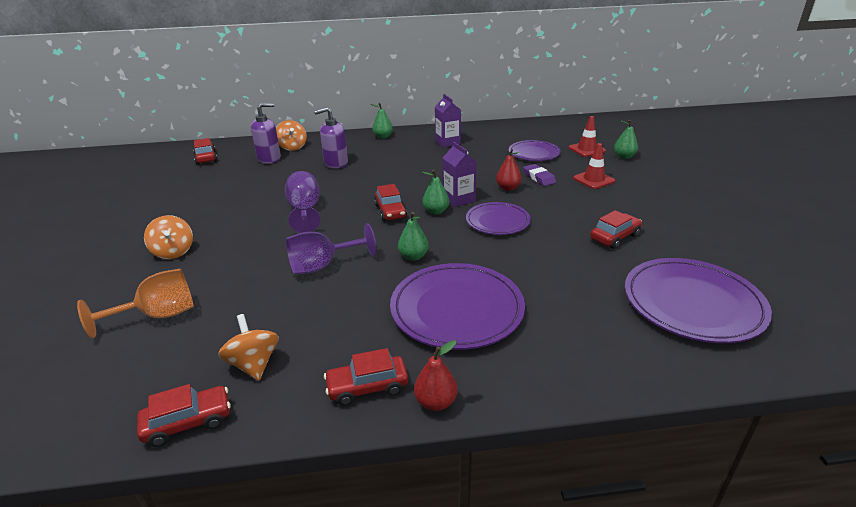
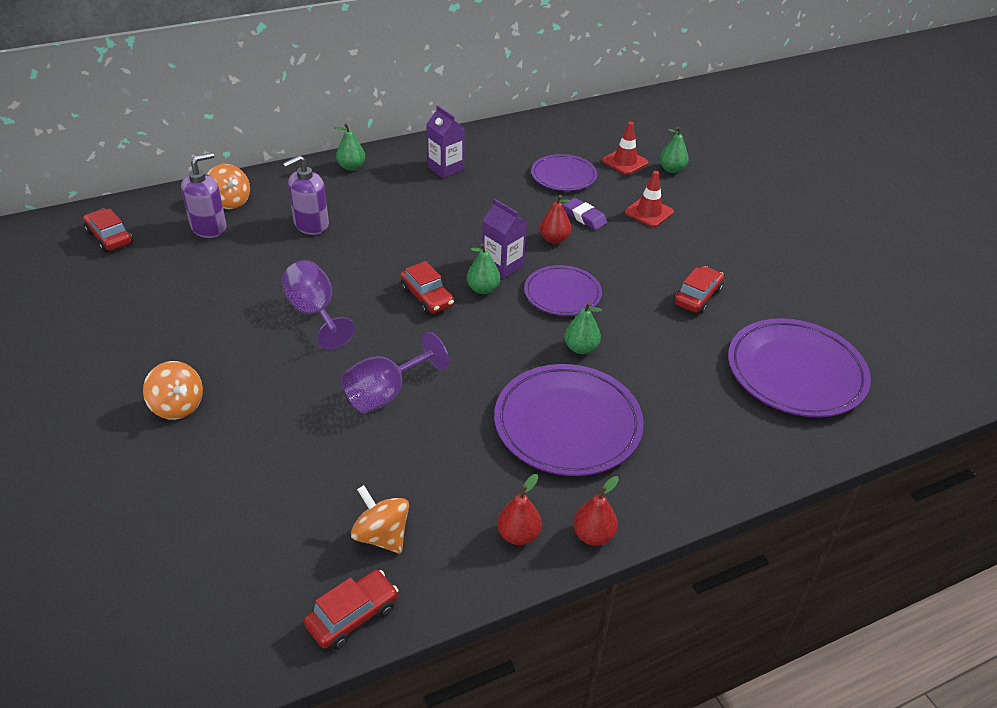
camera: 20 degrees left, 10 degrees up
orange goblet [77,269,194,338] -> none
red car [324,348,408,406] -> red pear [497,474,542,545]
green pear [398,212,429,261] -> green pear moved to [564,302,602,354]

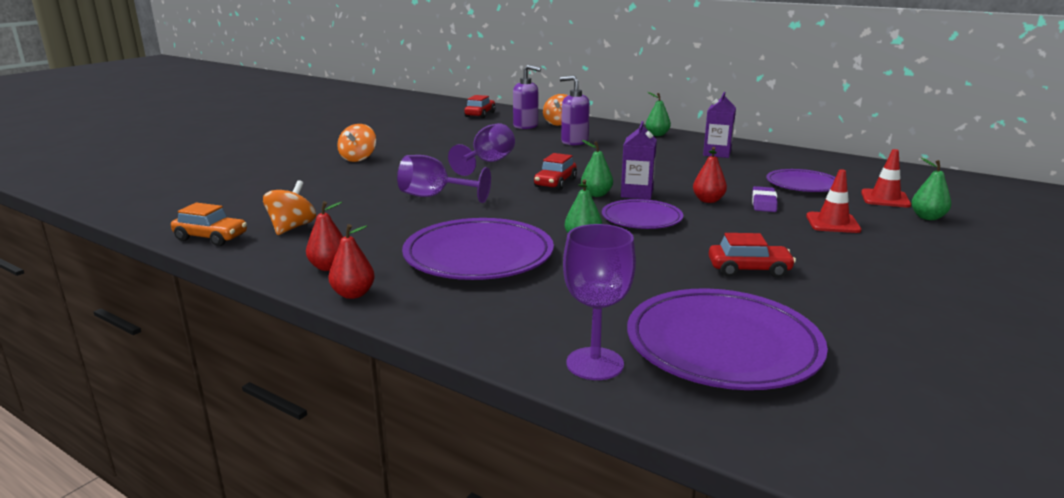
camera: 60 degrees right, 20 degrees down
red car [304,570,398,650] -> orange car [171,203,247,246]
none -> purple goblet [563,224,636,380]

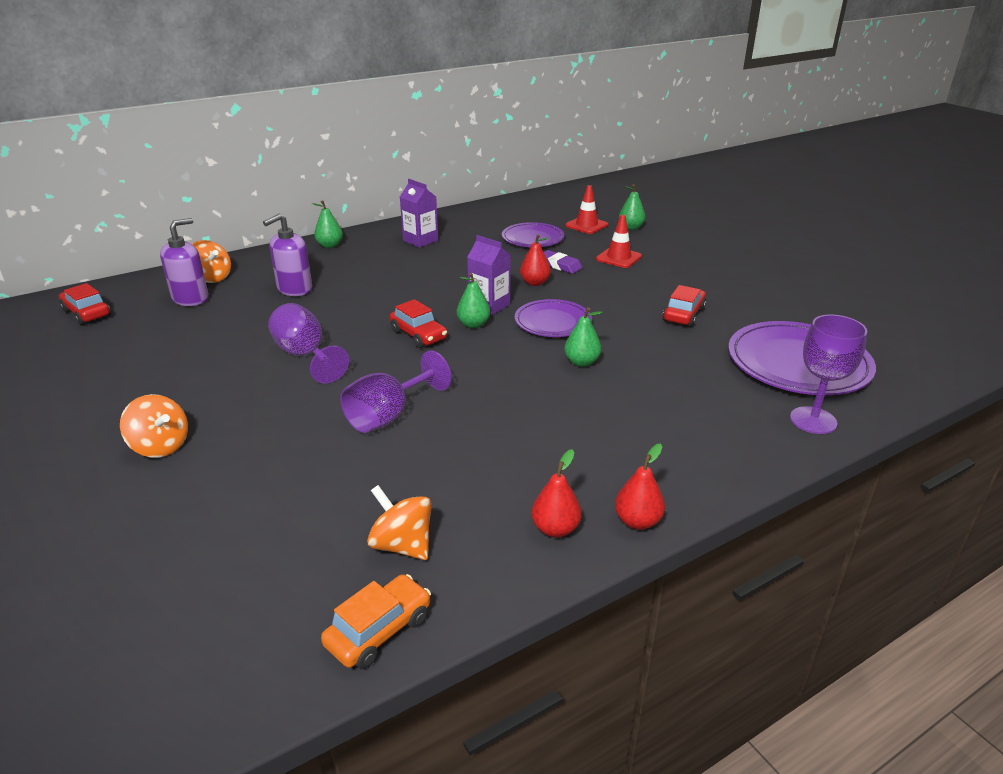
camera: 65 degrees left, 10 degrees up
purple plate [402,218,554,280] -> none

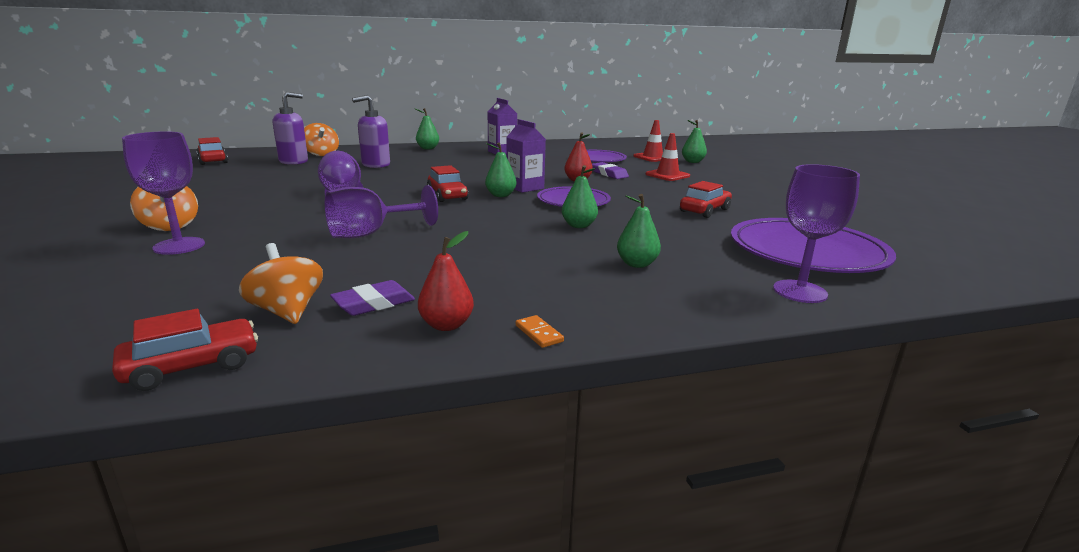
camera: 15 degrees right, 10 degrees down
orange car [321,574,431,669] -> red car [112,309,258,391]
red pear [615,444,665,530] -> orange domino [516,315,564,348]
none -> purple goblet [122,131,205,255]
none -> purple eraser [330,280,415,316]
none -> green pear [617,194,661,268]

